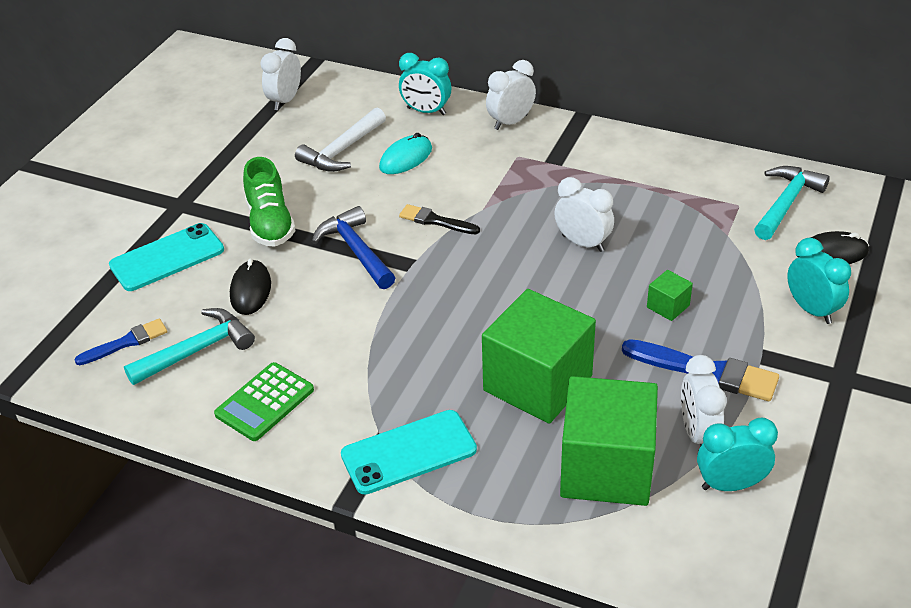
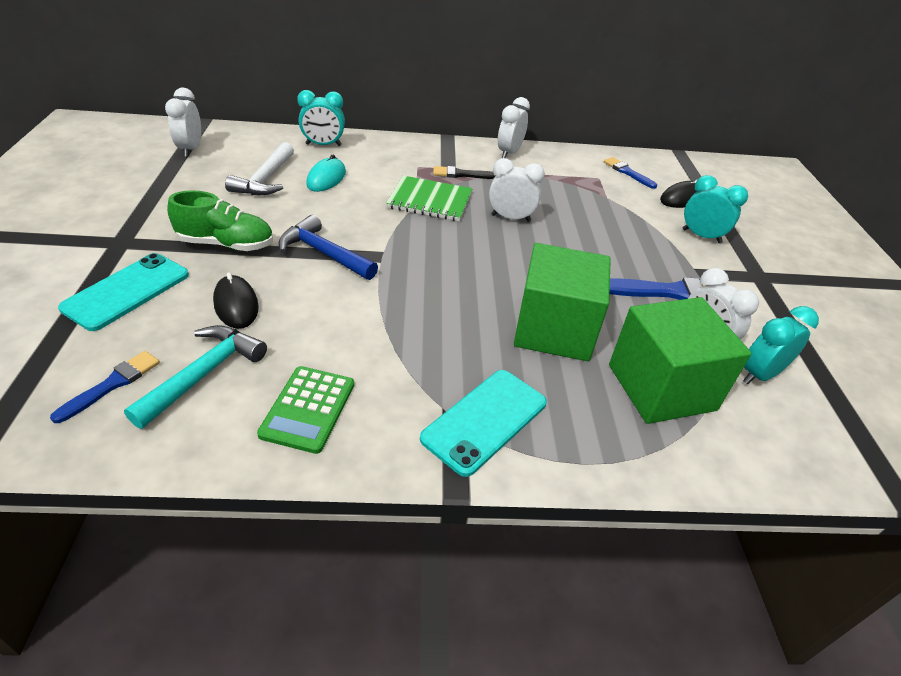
camera: 30 degrees left, 0 degrees up
green shoe [243,157,296,247] -> green shoe turned 45 degrees counterclockwise [167,190,273,251]
black brush [399,204,480,234] -> black brush moved to [433,166,495,179]
white clock [486,60,536,130] -> white clock moved to [498,97,530,158]
green cube [647,270,693,321] -> none
turquoise hammer [754,166,830,240] -> blue brush [604,157,657,189]
none -> green notebook [386,175,473,221]

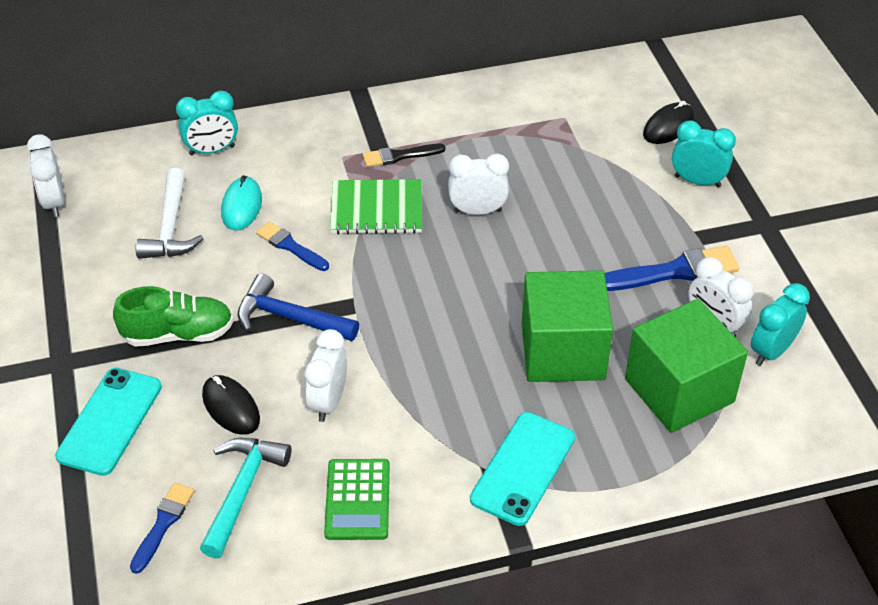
camera: 10 degrees left, 5 degrees up
white clock [498,97,530,158] -> white clock moved to [305,329,347,422]
blue brush [604,157,657,189] -> blue brush moved to [256,222,329,271]

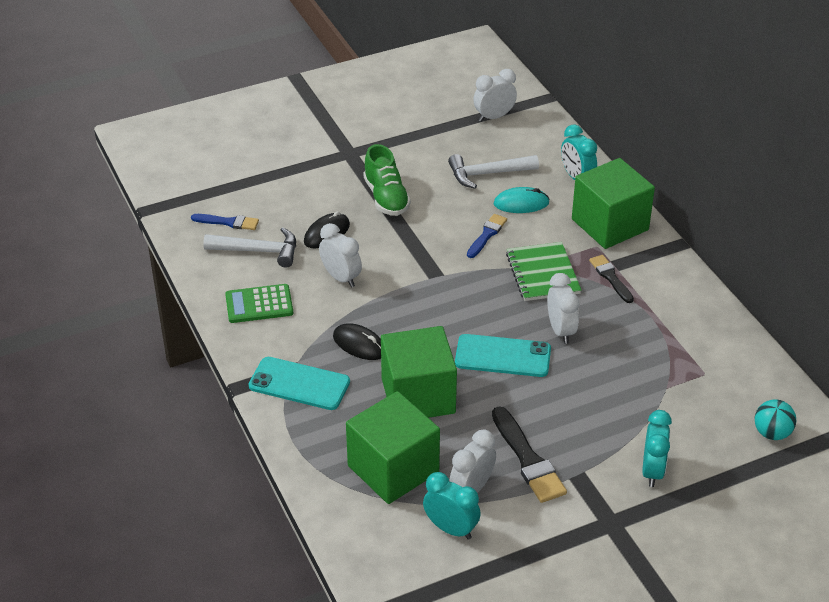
camera: 80 degrees right, 5 degrees down
turquoise phone [55,368,162,476] -> turquoise phone moved to [455,334,551,377]
turquoise hammer [200,438,291,559] -> white hammer [203,227,296,268]
blue hammer [237,273,359,341] -> none
white clock [305,329,347,422] -> white clock turned 45 degrees clockwise [319,223,362,288]
blue brush [605,246,739,291] -> black brush [492,406,567,503]
black mouse [643,101,695,144] -> black mouse moved to [333,324,381,360]
none -> green cube [572,158,655,249]
none -> turquoise ball [755,399,796,440]

